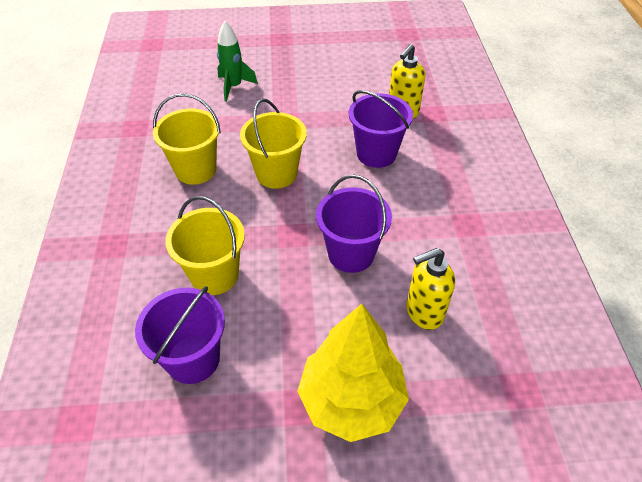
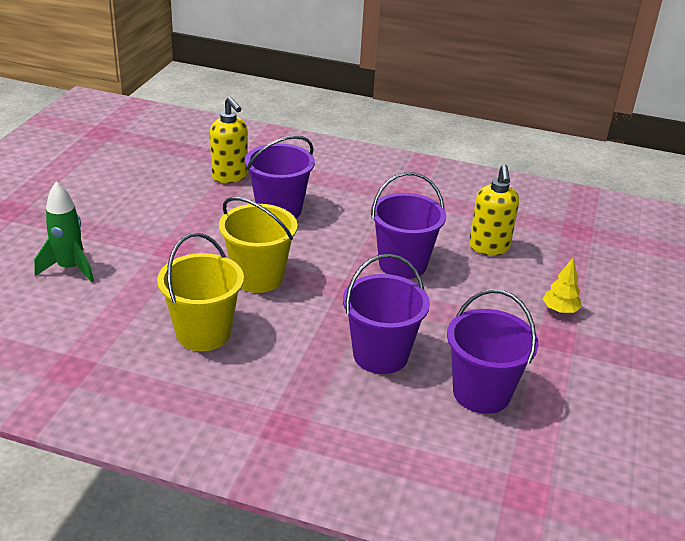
camera: 70 degrees left, 15 degrees down
yellow bucket [165,196,245,295] -> purple bucket [343,254,430,374]
yellow tree [297,304,409,442] -> yellow tree [543,258,582,313], size x0.40

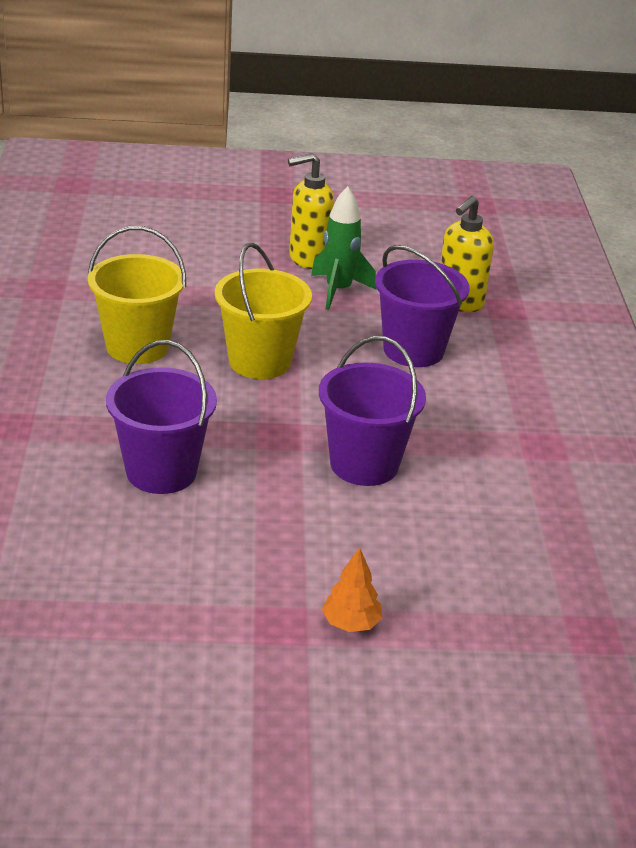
camera: 70 degrees right, 0 degrees up
green rocket [34,181,94,283] -> green rocket moved to [311,186,376,310]
purple bucket [447,289,539,414] -> none
yellow soap dispenser [469,165,519,256] -> yellow soap dispenser moved to [288,153,334,269]
yellow tree [543,258,582,313] -> orange tree [322,547,382,632]

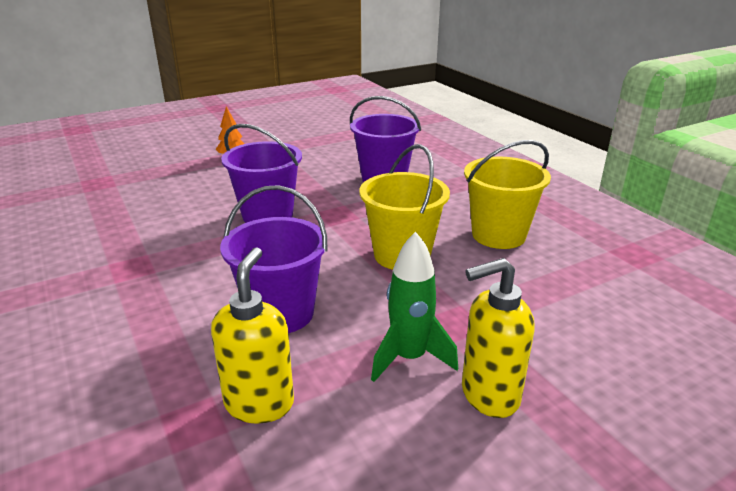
camera: 155 degrees right, 5 degrees down
yellow soap dispenser [288,153,334,269] -> yellow soap dispenser turned 150 degrees counterclockwise [462,258,535,418]

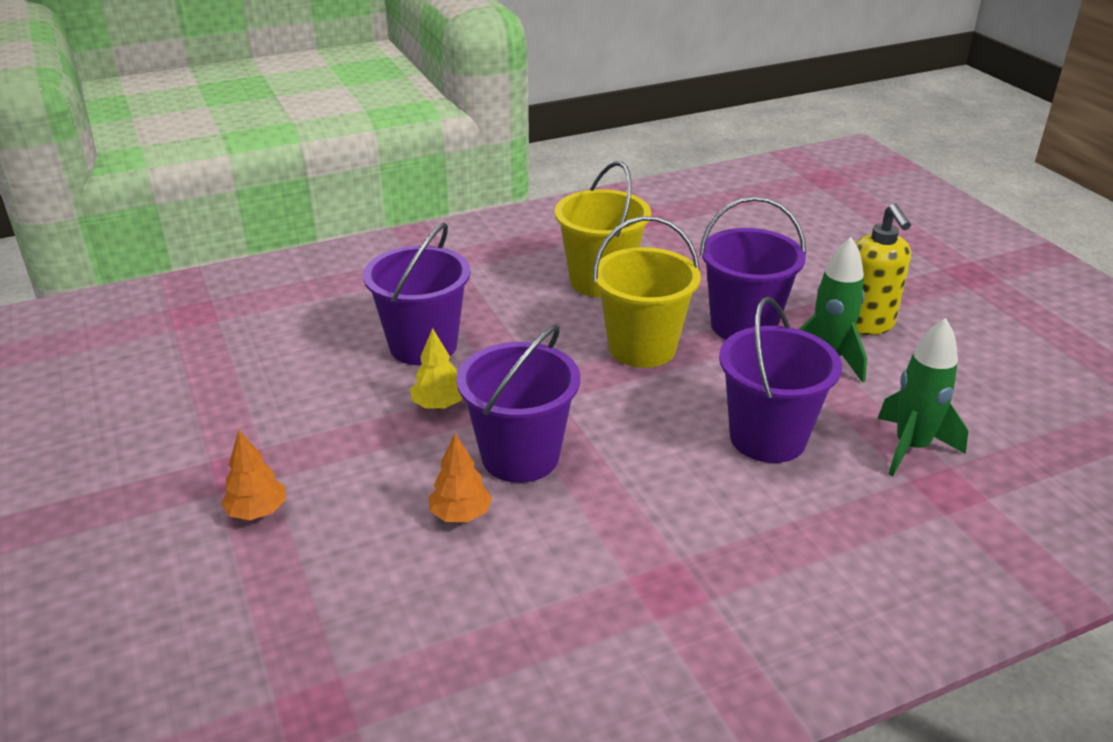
camera: 85 degrees left, 5 degrees up
yellow soap dispenser [211,247,294,424] -> green rocket [878,318,968,476]
none -> yellow tree [410,328,462,409]
none -> orange tree [429,433,492,522]
none -> purple bucket [699,197,806,339]

